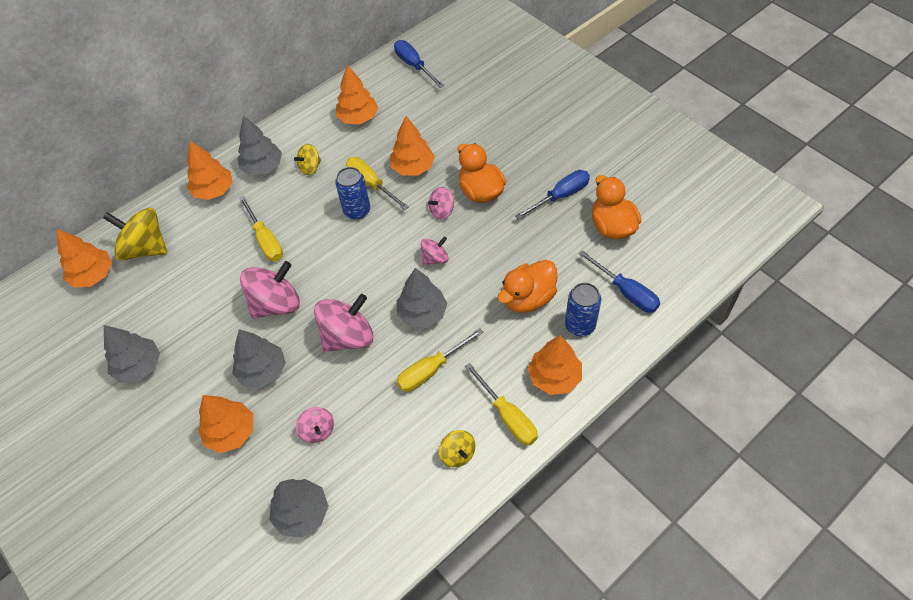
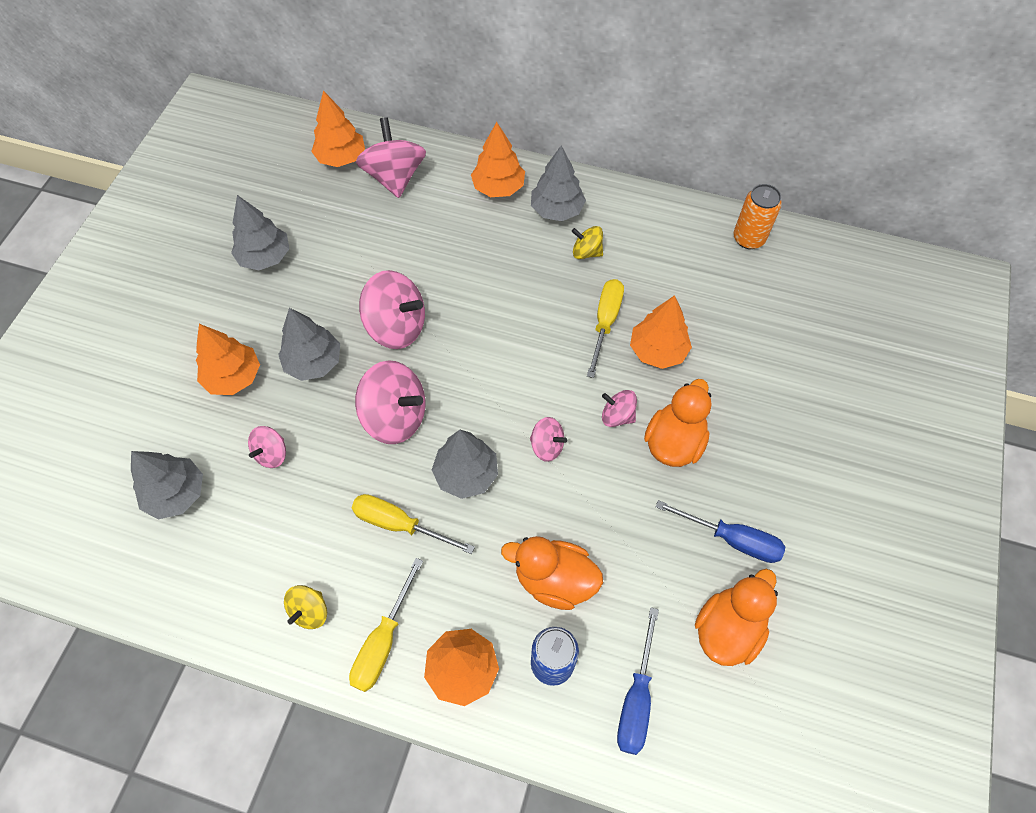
camera: 55 degrees right, 5 degrees up
yellow spinning top [103,208,167,261] -> pink spinning top [356,117,426,198]
yellow screwdriver [239,196,283,261] -> none
orange tree [335,65,378,125] -> none
blue can [335,167,370,220] -> none
blue screwdriver [394,40,444,88] -> none
none -> orange can [733,184,782,249]

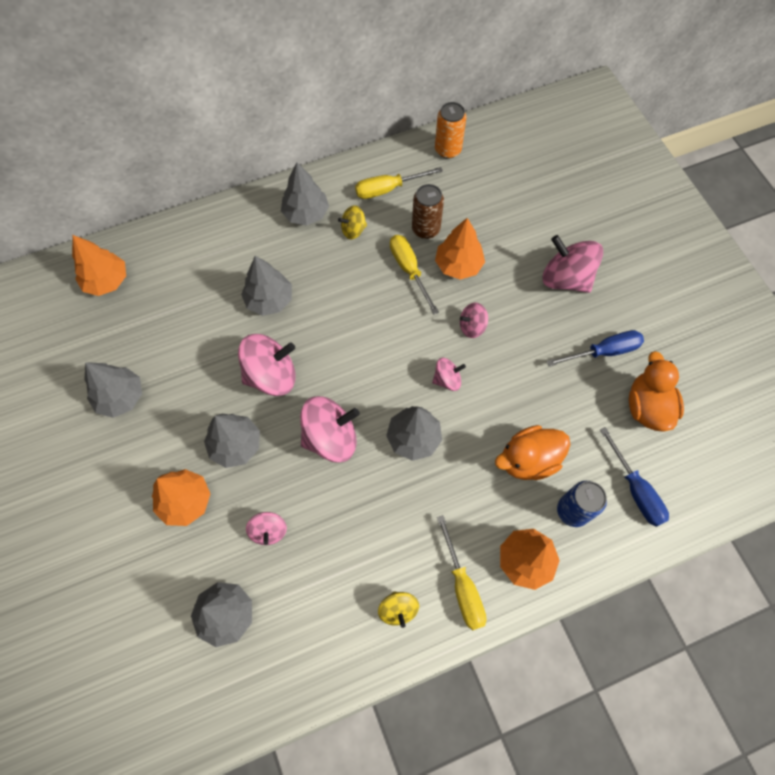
camera: 40 degrees left, 5 degrees up
yellow screwdriver [352,494,475,554] -> yellow screwdriver moved to [355,167,443,199]
pink spinning top [356,117,426,198] -> pink spinning top moved to [543,235,603,293]
orange tree [471,122,525,197] -> none
orange duck [644,379,712,467] -> none
none -> grey tree [241,256,292,316]
none -> brown can [412,184,444,239]

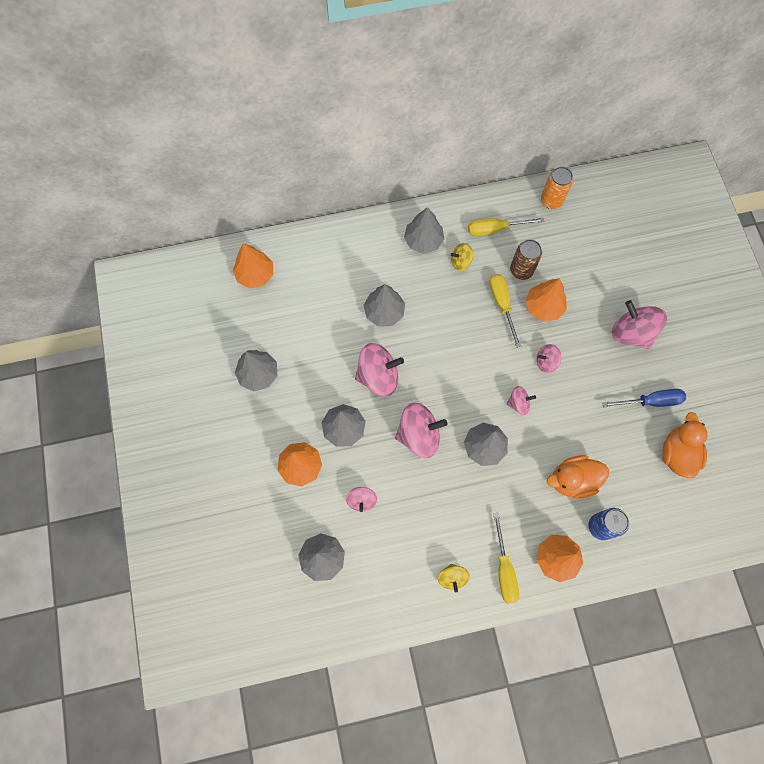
camera: 10 degrees right, 5 degrees up
blue screwdriver [600,427,669,527] -> none

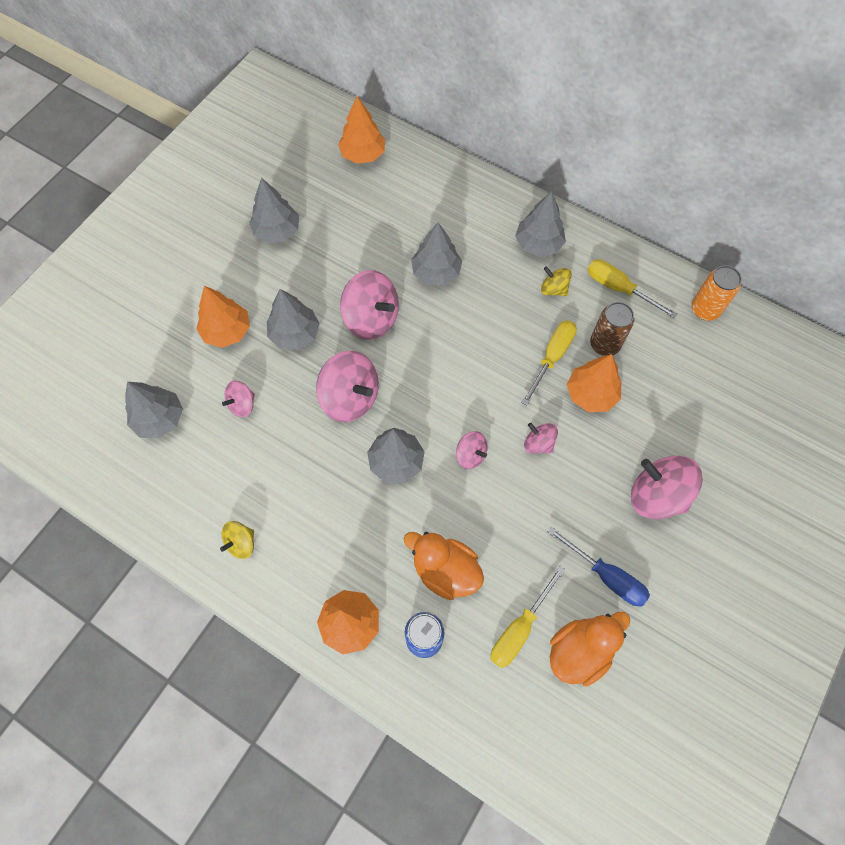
camera: 45 degrees right, 5 degrees down
yellow screwdriver [493,513,519,604] -> yellow screwdriver moved to [491,566,566,668]
pink spinning top [612,300,667,349] -> pink spinning top turned 60 degrees counterclockwise [631,456,703,519]

